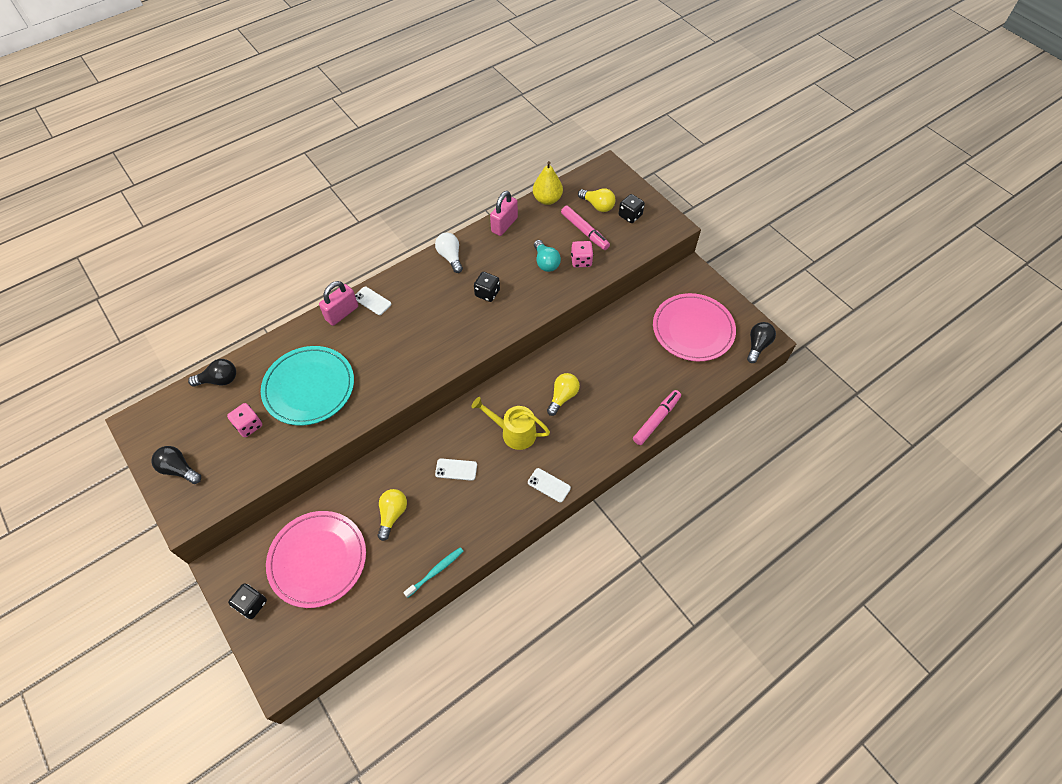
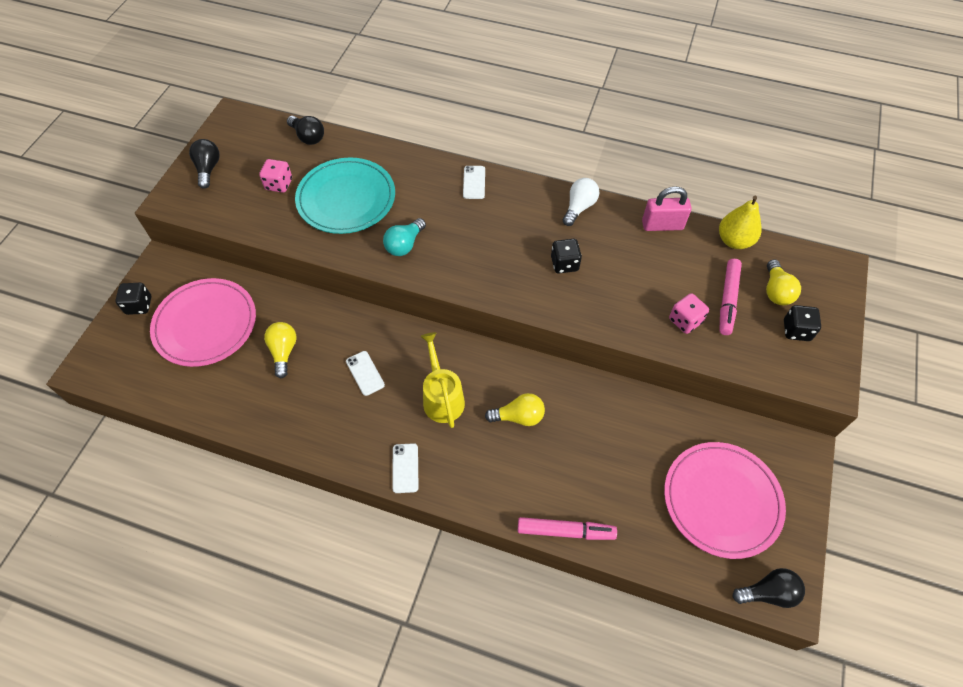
camera: 55 degrees right, 0 degrees up
pink padlock [319,281,358,326] -> none
yellow light bulb [378,489,407,541] -> yellow light bulb turned 75 degrees counterclockwise [264,322,297,378]
turquoise toothbrush [403,547,463,598] -> none
turquoise light bulb [534,240,561,272] -> turquoise light bulb moved to [383,218,426,256]

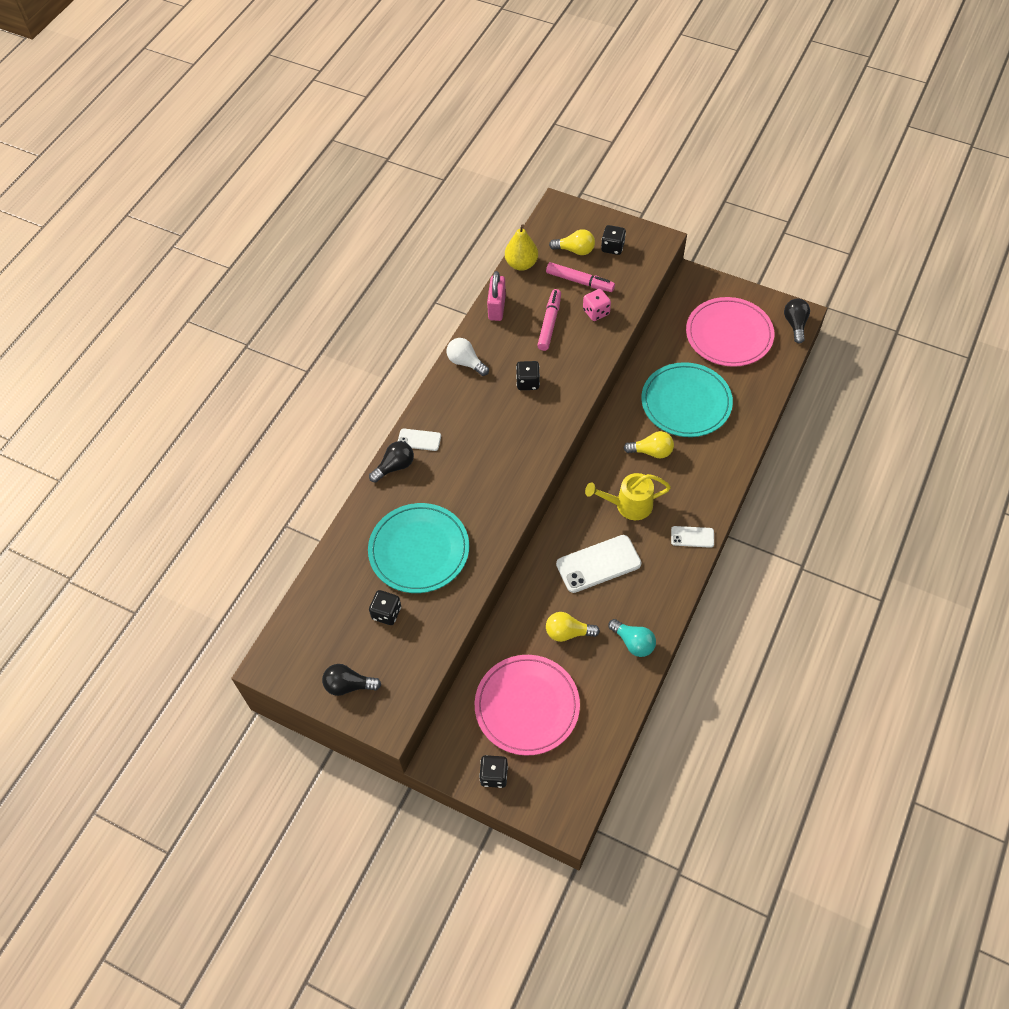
camera: 80 degrees left, 0 degrees up
pink dice [259,159,292,193] -> black dice [369,590,401,625]
black light bulb [287,116,324,145] -> black light bulb moved to [369,441,414,483]
white phone [346,351,385,396] -> white phone [556,535,641,593], size x1.85
turquoise light bulb [383,218,426,256] -> turquoise light bulb moved to [608,619,656,657]
yellow light bulb [485,393,545,426] -> yellow light bulb turned 90 degrees clockwise [624,431,674,458]
pink marker [518,517,617,540] -> pink marker moved to [537,289,561,351]
none -> turquoise plate [641,362,733,437]

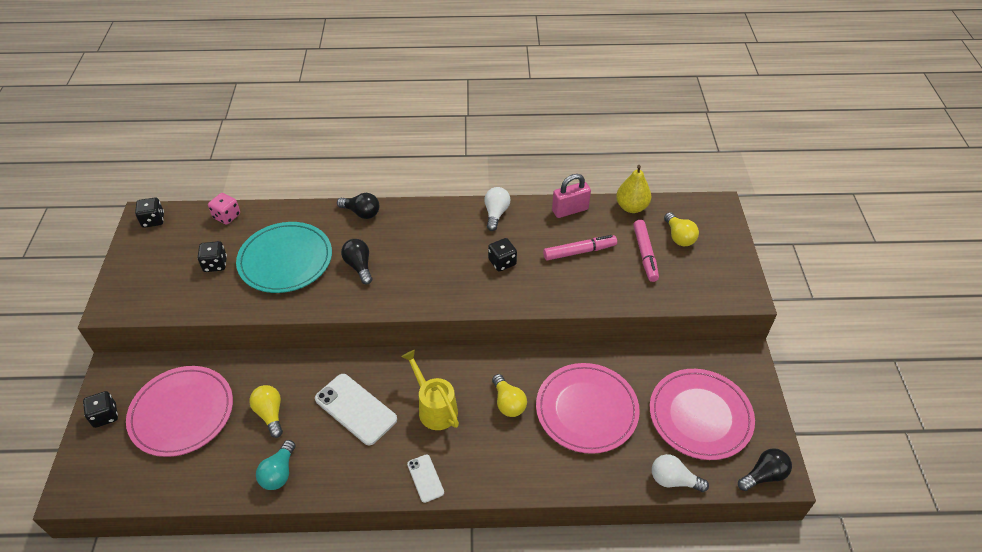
camera: 60 degrees right, 10 degrees down
black light bulb [322,664,381,696] -> black light bulb moved to [341,239,372,285]
white phone [398,429,441,451] -> none
pink dice [583,289,611,321] -> pink dice moved to [208,193,240,225]
black dice [601,225,626,255] -> black dice moved to [135,198,164,228]
turquoise plate [641,362,733,437] -> pink plate [536,363,640,454]
none -> white light bulb [652,454,709,492]

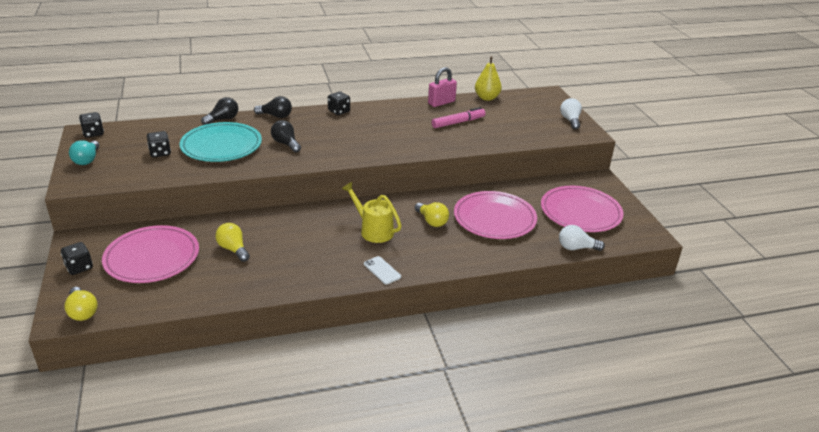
camera: 15 degrees left, 15 degrees down
pink dice [208,193,240,225] -> none
turquoise light bulb [256,440,296,490] -> turquoise light bulb moved to [69,140,99,165]
white phone [315,374,397,446] -> none
white light bulb [484,187,511,231] -> white light bulb moved to [560,98,582,130]
black dice [488,238,517,271] -> black dice moved to [328,91,350,115]
pink marker [633,220,659,282] -> none
yellow light bulb [664,212,699,246] -> yellow light bulb moved to [64,287,98,321]
black light bulb [738,448,792,491] -> black light bulb moved to [201,97,238,125]

